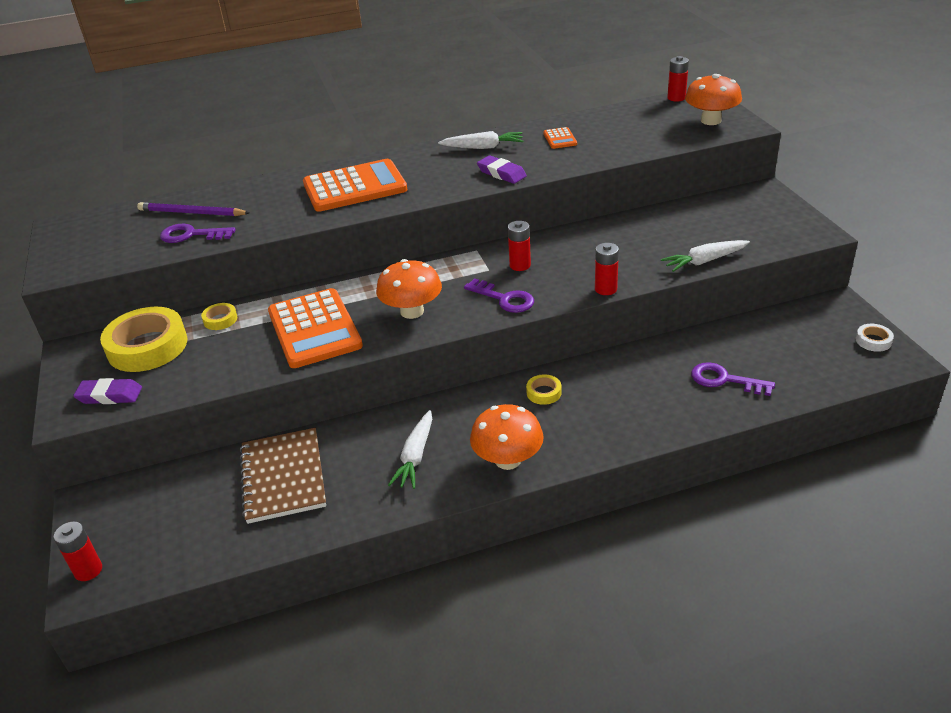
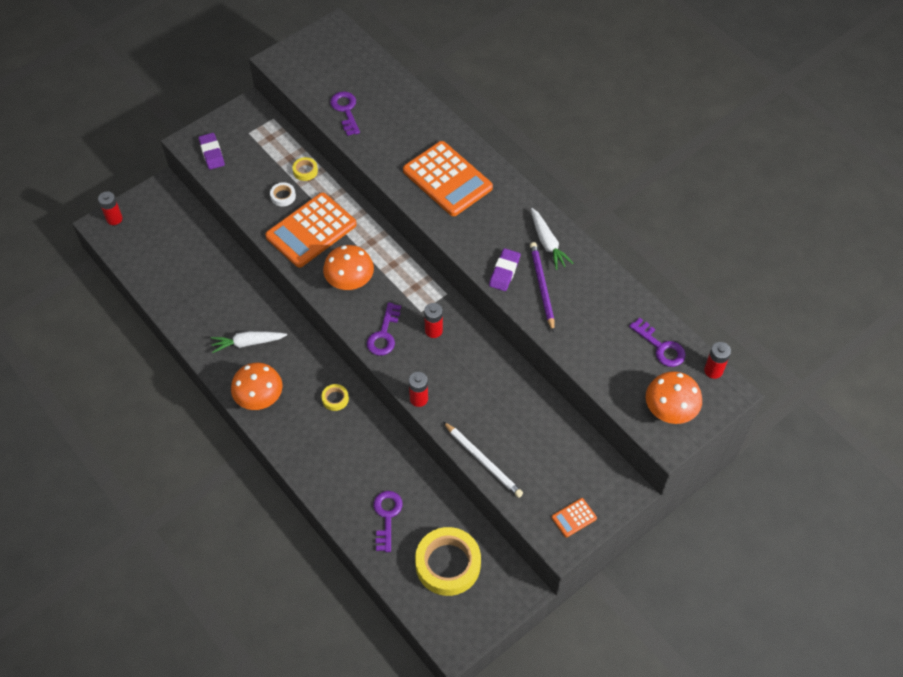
camera: 65 degrees right, 20 degrees up
yellow tape [100,307,187,372] -> yellow tape moved to [415,527,481,596]
purple pencil [137,202,250,216] -> purple pencil moved to [530,242,554,332]
brown notebook [240,428,326,524] -> none
orange calculator [543,127,577,149] -> orange calculator moved to [552,498,597,537]
white carrot [661,240,750,272] -> white pencil [443,422,523,498]
white tape [856,324,894,352] -> white tape moved to [270,182,296,206]
none -> purple key [629,317,686,367]

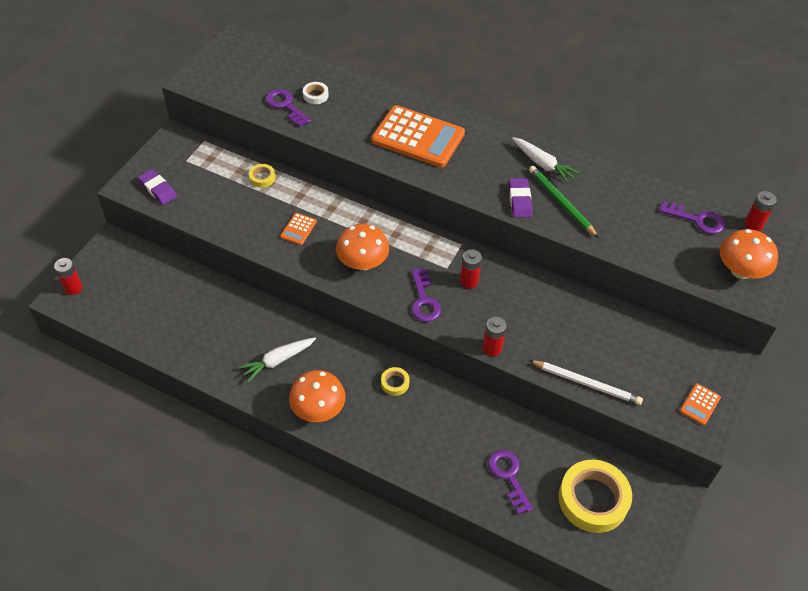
camera: 25 degrees left, 5 degrees down
orange calculator [265,193,357,268] -> orange calculator [280,213,317,245], size x0.43
white tape [270,182,296,206] -> white tape moved to [303,82,329,104]
purple pencil [530,242,554,332] -> green pencil [529,166,599,238]

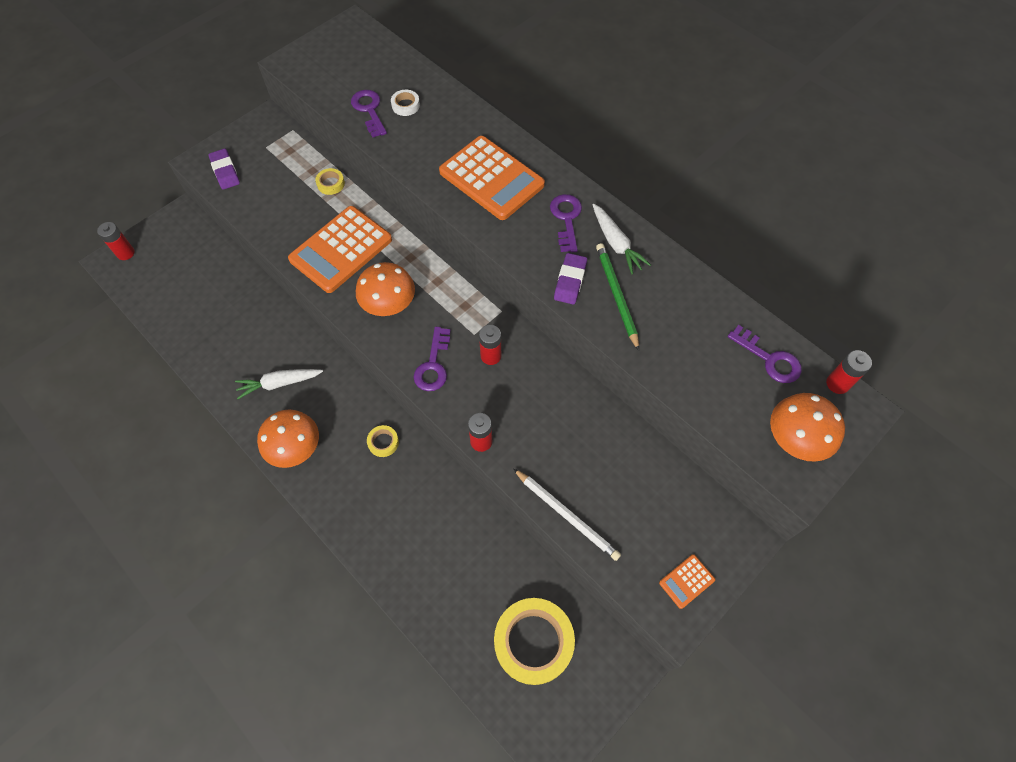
camera: 20 degrees right, 10 degrees up
orange calculator [280,213,317,245] -> orange calculator [288,206,392,293], size x2.33
purple key [488,450,533,514] -> purple key moved to [550,194,582,252]

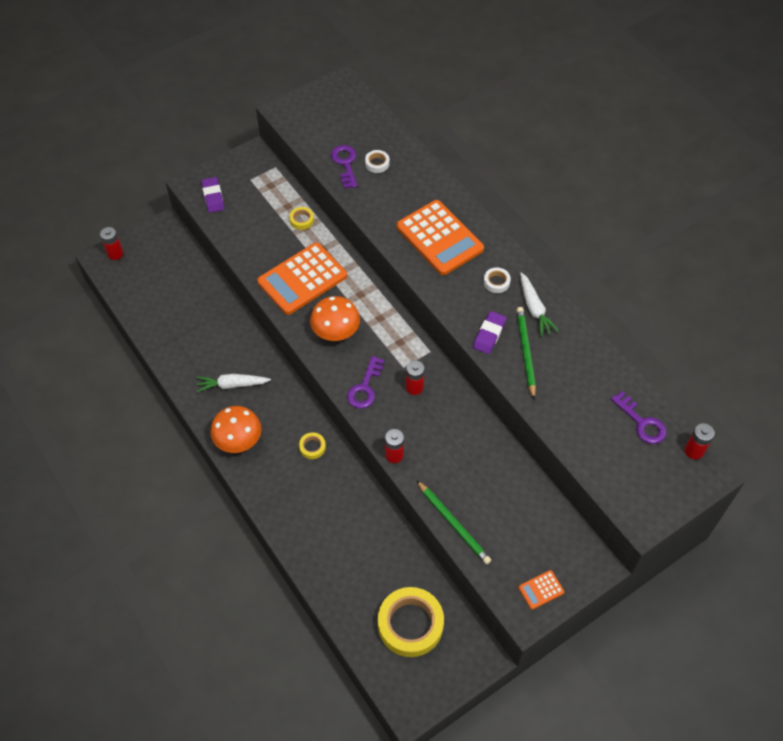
camera: 10 degrees right, 5 degrees down
white pencil [513,469,621,561] -> green pencil [416,480,491,565]
purple key [550,194,582,252] -> white tape [484,268,511,293]
orange mushroom [770,393,845,462] -> none

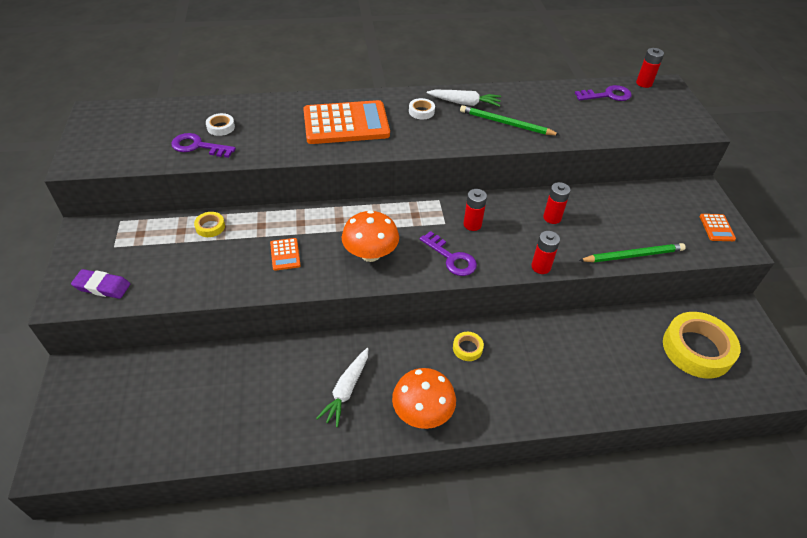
camera: 65 degrees left, 10 degrees down
red battery [100,227,123,260] -> red battery moved to [543,182,571,224]
orange calculator [257,242,347,315] -> orange calculator [270,238,301,271], size x0.43
purple eraser [473,311,506,354] -> none

